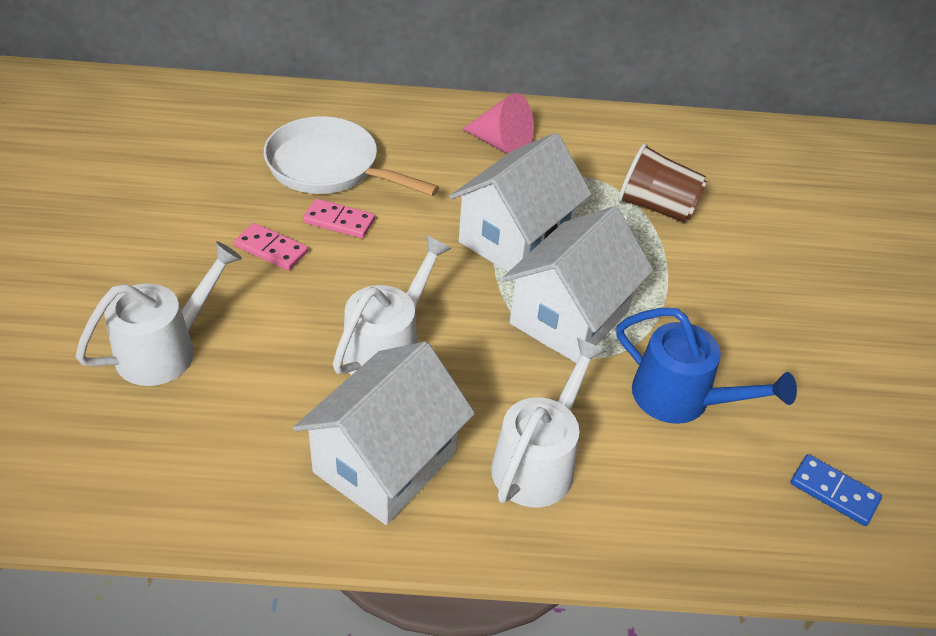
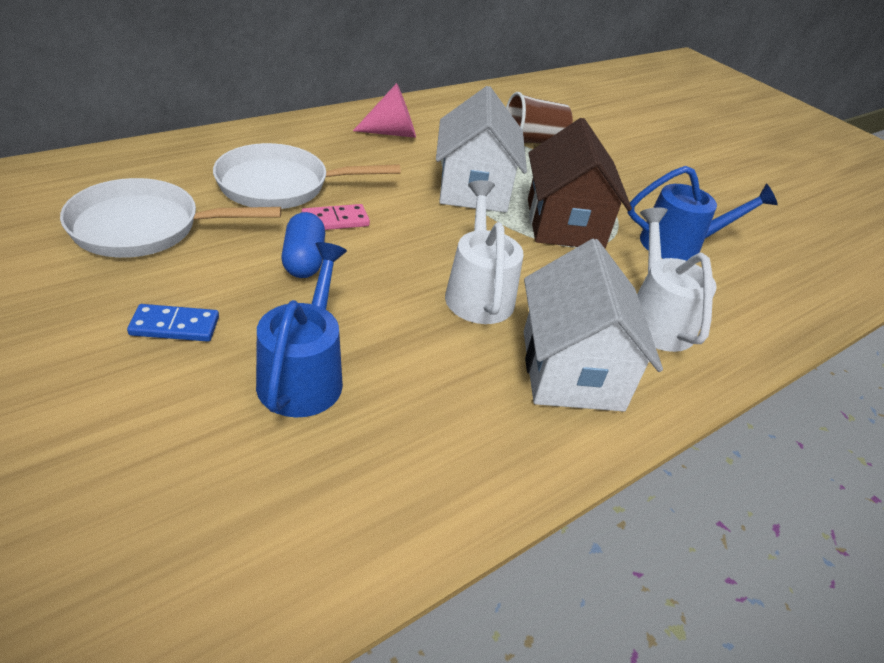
camera: 40 degrees left, 5 degrees down
white watering can [75,241,242,386] -> blue watering can [256,242,347,418]
pink domino [234,223,308,270] -> blue capsule [281,212,325,278]
white house [502,206,653,363] -> brown house [528,118,632,249]
blue domino [790,454,882,526] -> blue domino moved to [127,304,219,342]
none -> white pan [60,178,281,258]

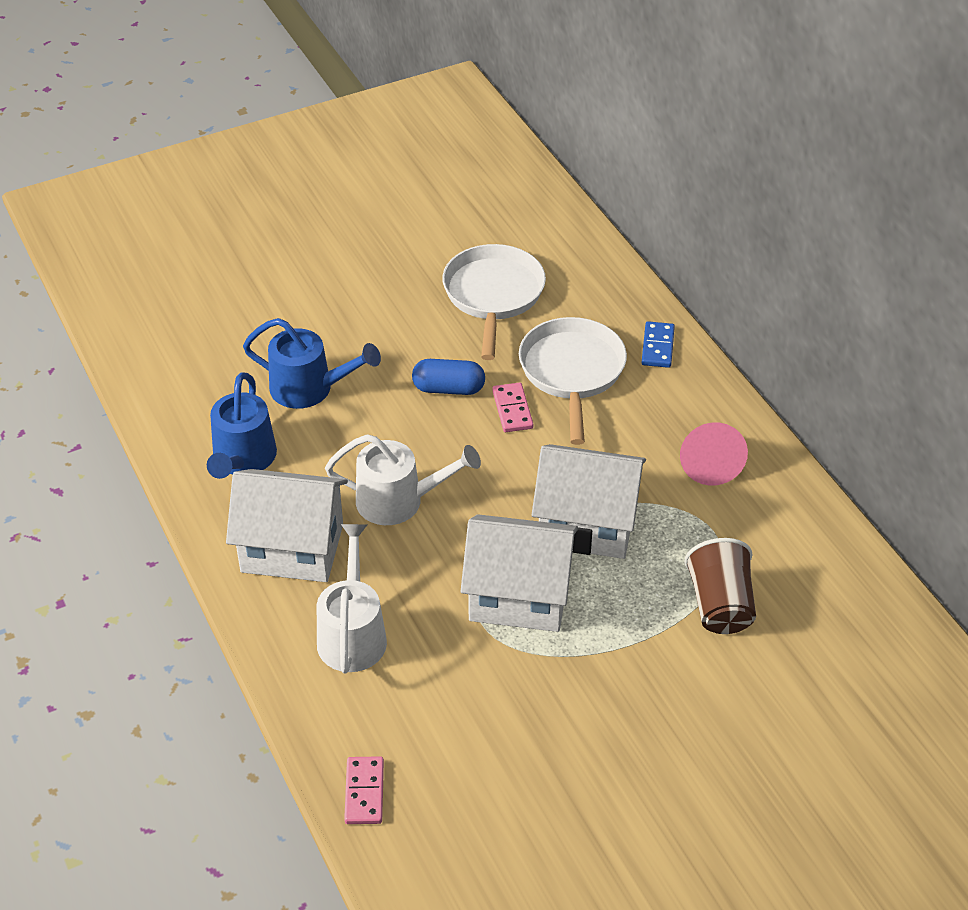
camera: 105 degrees right, 5 degrees up
blue domino [127,304,219,342] -> blue domino moved to [641,321,675,368]
brown house [528,118,632,249] -> white house [461,514,578,632]
blue watering can [628,166,778,261] -> blue watering can moved to [207,372,277,479]
white watering can [637,207,717,352] -> white watering can turned 90 degrees counterclockwise [317,524,387,673]
none -> pink domino [344,756,384,824]

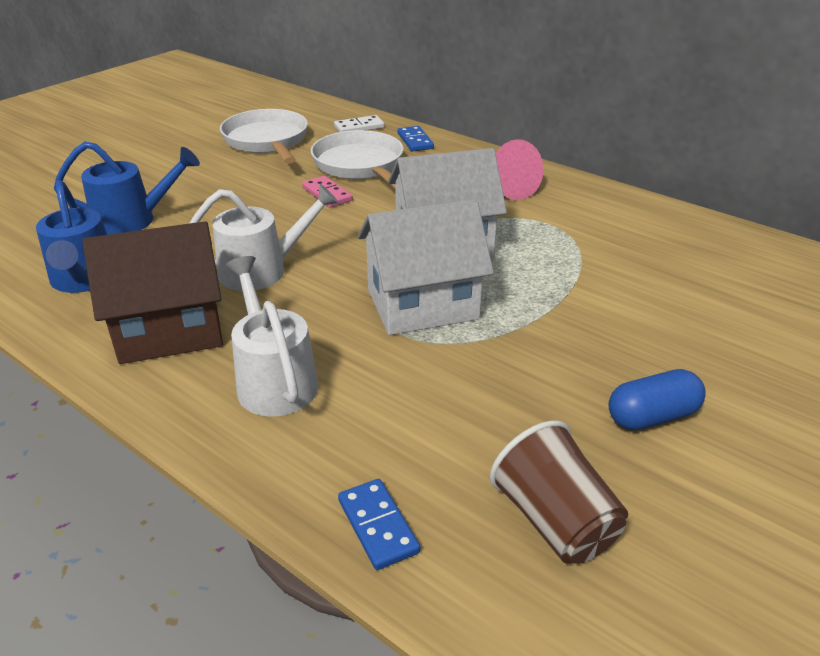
camera: 25 degrees left, 10 degrees down
white house [226,469,348,582] -> brown house [82,221,223,364]
pink domino [344,756,384,824] -> blue domino [338,479,420,570]
blue capsule [412,359,485,395] -> blue capsule moved to [609,369,706,430]
brown cup [684,538,756,634] -> brown cup moved to [490,420,628,564]
none -> white domino [334,115,384,132]

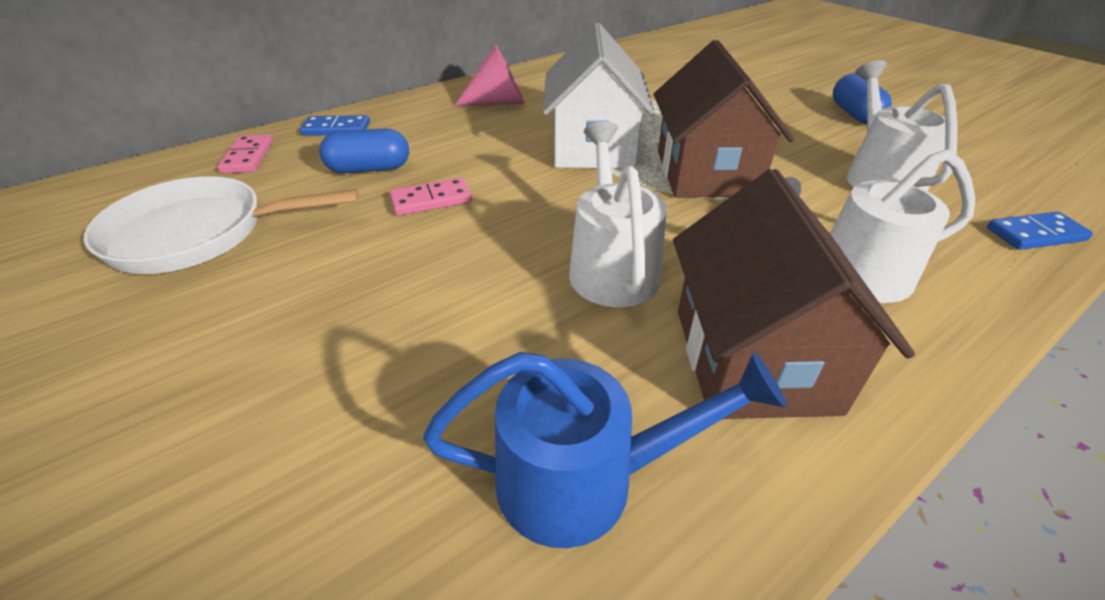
camera: 75 degrees left, 5 degrees up
blue watering can [54,141,200,235] -> none
white pan [311,130,404,189] -> blue capsule [319,128,409,173]
white domino [334,115,384,132] -> pink domino [217,134,273,173]
white house [358,199,494,335] -> brown house [653,40,795,198]
brown cup [490,420,628,564] -> none
none -> white watering can [846,60,958,192]

